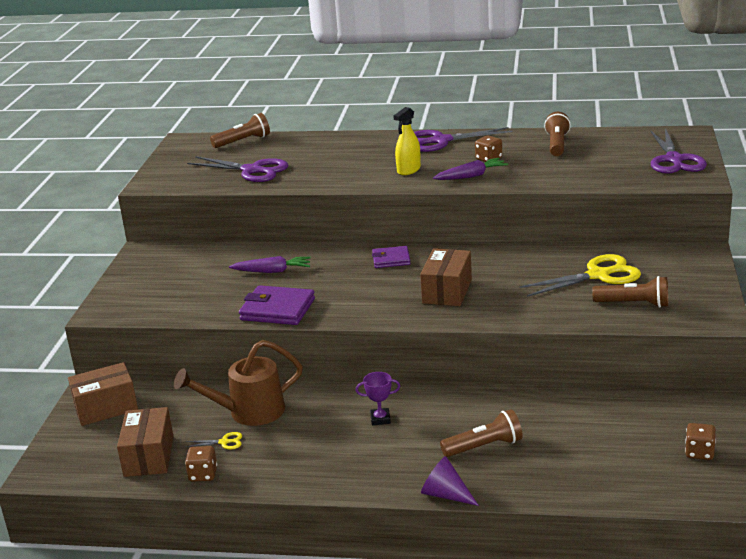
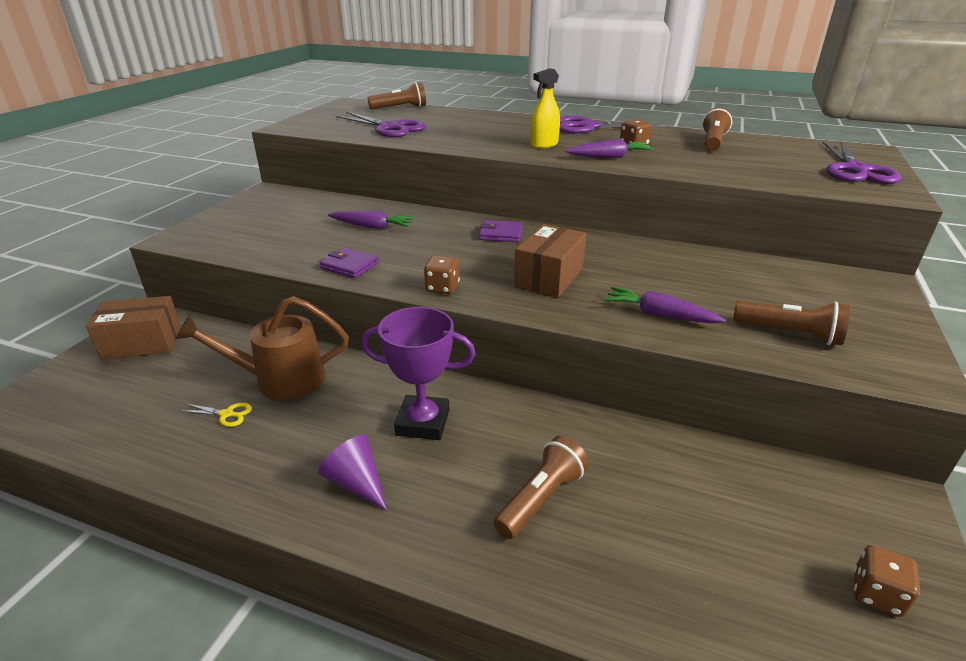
camera: 10 degrees right, 5 degrees up
brown box [117,407,174,477] -> none
brown dice [185,446,217,482] -> brown dice moved to [424,255,460,294]
purple wallet [239,285,315,325] -> purple wallet [320,248,379,278], size x0.62
purple trophy [356,372,400,426] -> purple trophy [361,307,476,440], size x1.87
purple cone [421,456,479,506] -> purple cone moved to [318,434,387,510]
brown flashlight [440,409,523,457] -> brown flashlight turned 45 degrees counterclockwise [493,436,589,539]
yellow scissors [519,254,641,297] -> none
none -> purple carrot [604,287,726,323]

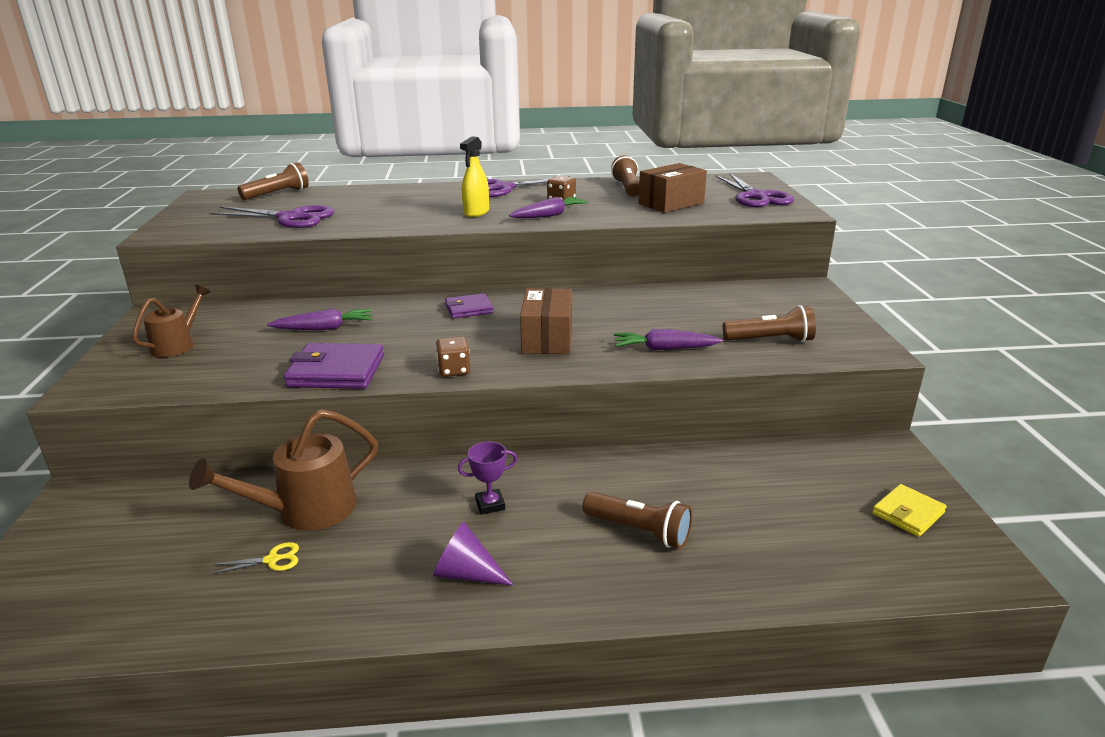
camera: 25 degrees left, 5 degrees down
brown box [86,296,181,359] -> brown box moved to [638,163,707,213]
purple wallet [320,248,379,278] -> purple wallet [284,343,384,389], size x1.62
purple trophy [361,307,476,440] -> purple trophy [458,441,517,515], size x0.53
brown flashlight [493,436,589,539] -> brown flashlight turned 105 degrees clockwise [583,492,692,549]
brown dice [854,545,920,617] -> yellow wallet [872,484,947,537]
none -> brown watering can [132,285,210,357]

